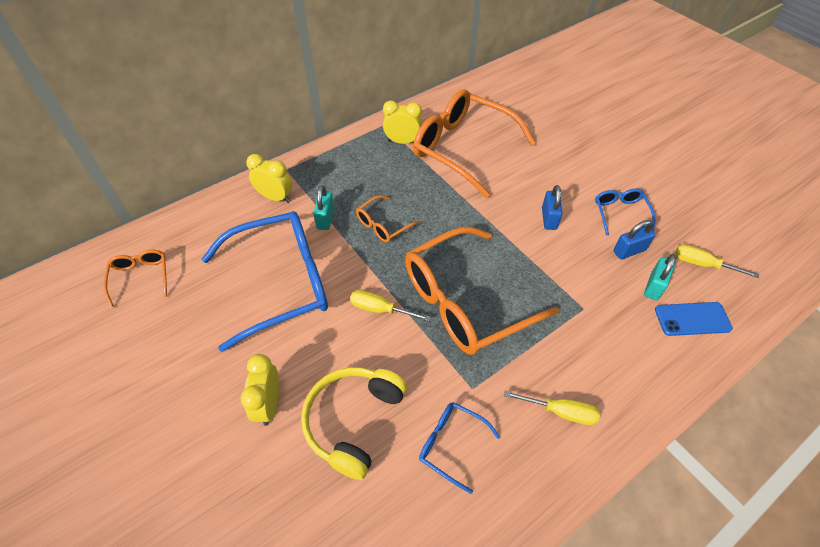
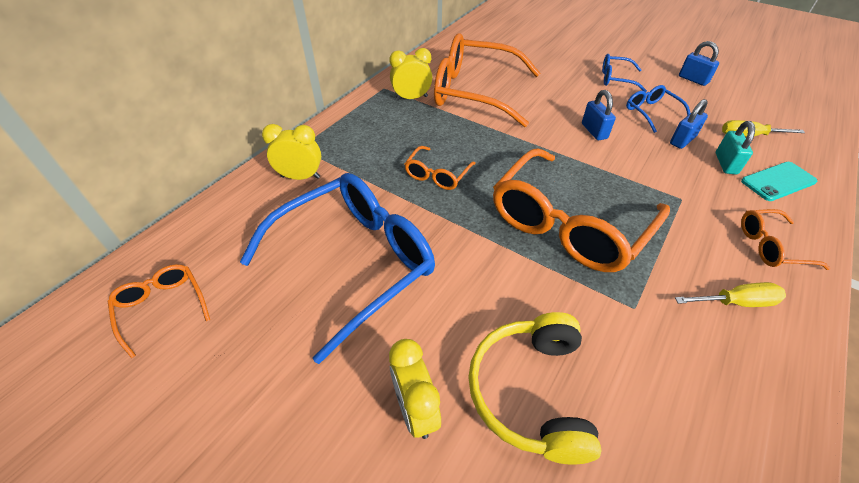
camera: 20 degrees left, 5 degrees down
turquoise padlock [313,185,334,230] -> none
yellow screwdriver [350,290,430,321] -> none
blue glasses [419,402,500,494] -> blue glasses moved to [602,54,647,92]
blue phone [655,302,733,336] -> turquoise phone [741,162,818,201]
none -> blue padlock [679,41,719,86]
none -> orange glasses [741,209,830,270]

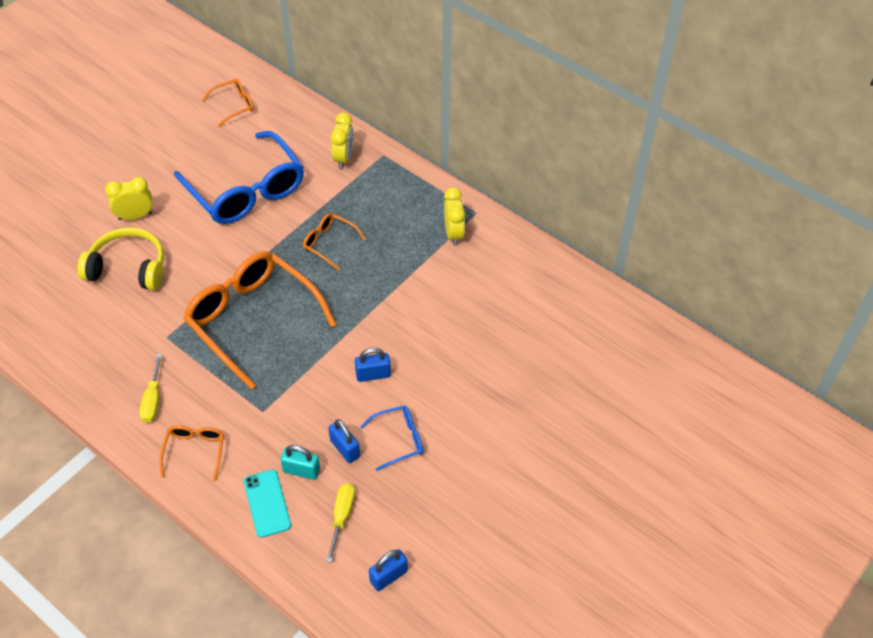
camera: 95 degrees right, 5 degrees up
orange glasses [434,33,540,127] -> none
blue glasses [602,54,647,92] -> none
blue padlock [679,41,719,86] -> blue padlock moved to [369,549,408,591]

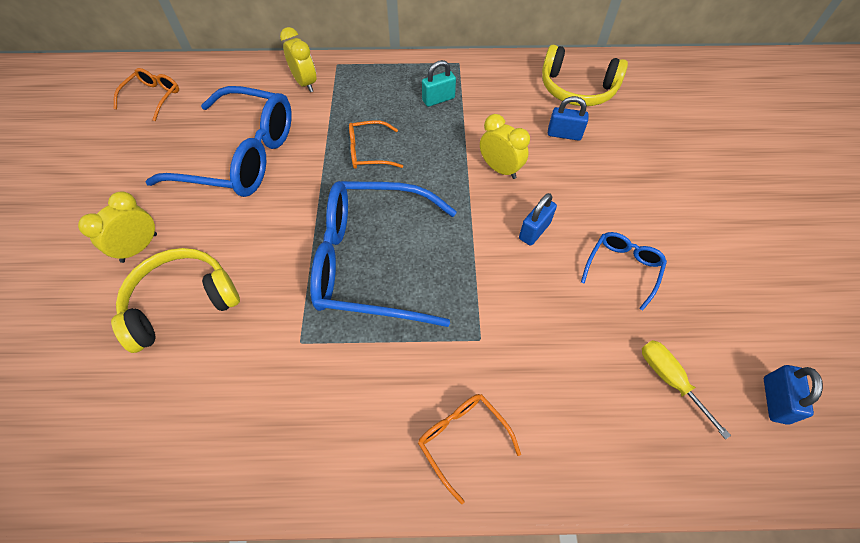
camera: 40 degrees left, 5 degrees up
yellow screwdriver [139,354,162,423] -> none
orange glasses [183,251,336,390] -> blue glasses [310,181,457,327]
turquoise phone [244,470,291,538] -> none
turquoise padlock [280,445,320,480] -> turquoise padlock moved to [422,60,456,107]
blue padlock [328,419,360,463] -> blue padlock moved to [548,96,589,141]
yellow clock [444,187,465,246] -> yellow clock moved to [480,114,530,179]
none -> yellow headphones [542,45,628,106]

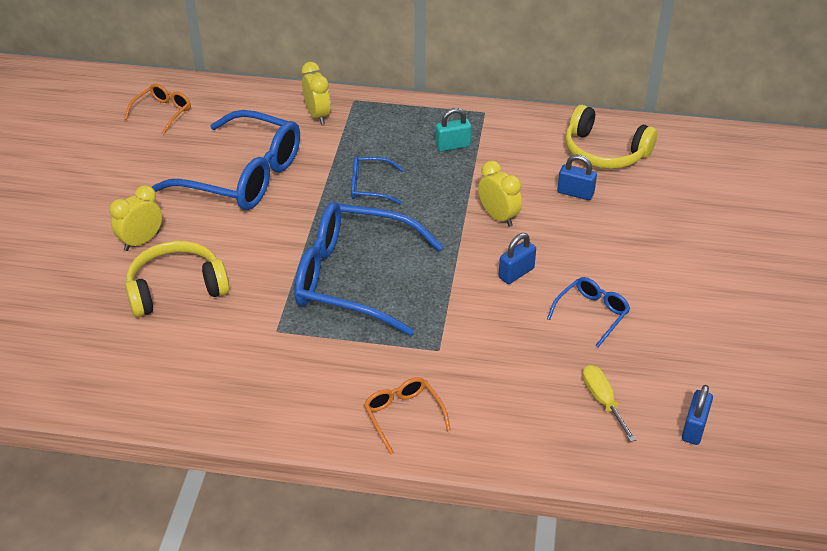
camera: 10 degrees right, 15 degrees down
orange glasses [349,120,403,169] -> blue glasses [351,156,404,204]

